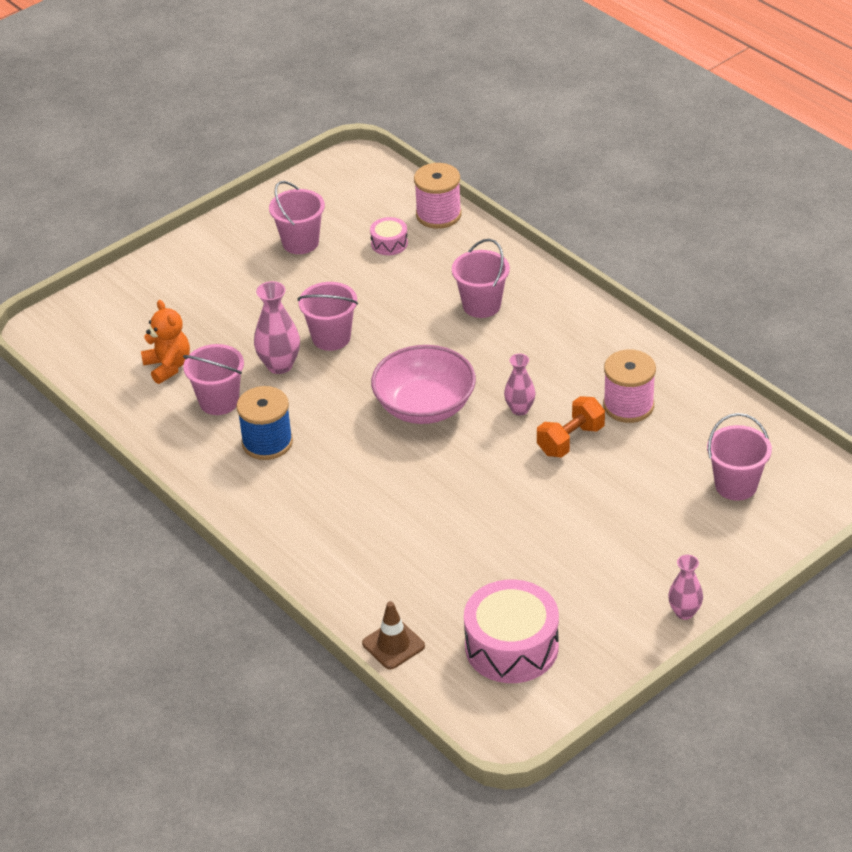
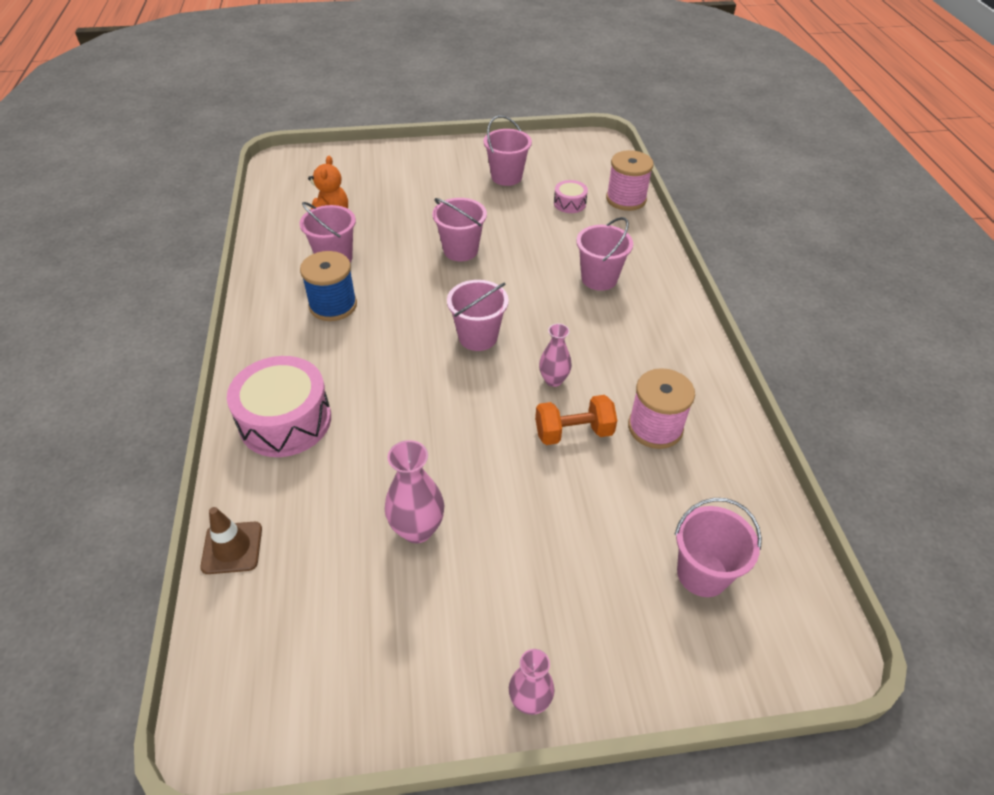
camera: 30 degrees right, 5 degrees up
pink vase [254,281,300,374] -> pink vase moved to [385,440,444,543]
pink bowl [371,345,476,424] -> pink bucket [447,280,509,351]
pink drum [464,580,559,683] -> pink drum moved to [227,356,331,457]

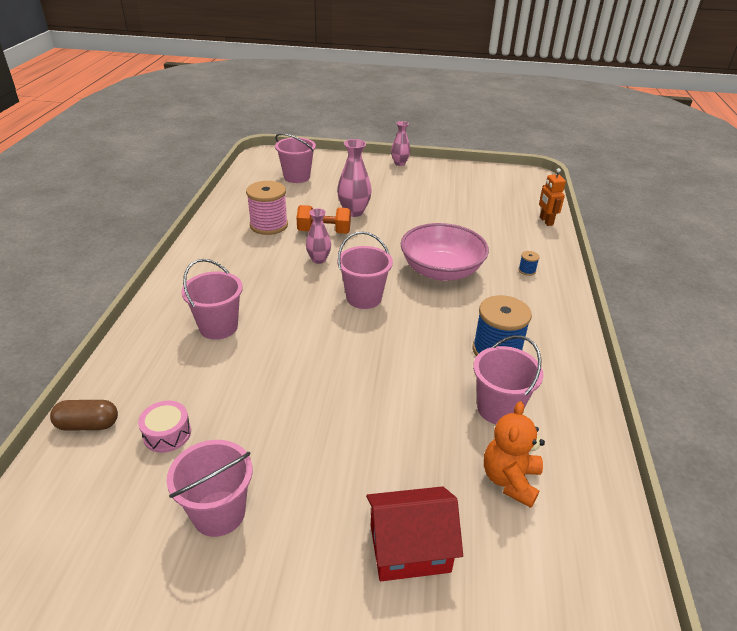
camera: 165 degrees left, 10 degrees down
brown traffic cone [200,507,262,574] -> orange robot [539,168,566,226]
pink drum [227,356,331,457] -> blue spool [518,251,540,276]
pink vase [385,440,444,543] -> pink vase moved to [337,139,372,217]
pink bucket [432,198,487,261] -> none
pink spool [606,150,654,211] -> brown capsule [50,400,118,431]
none -> red house [366,486,463,581]
none -> pink bowl [400,223,489,281]

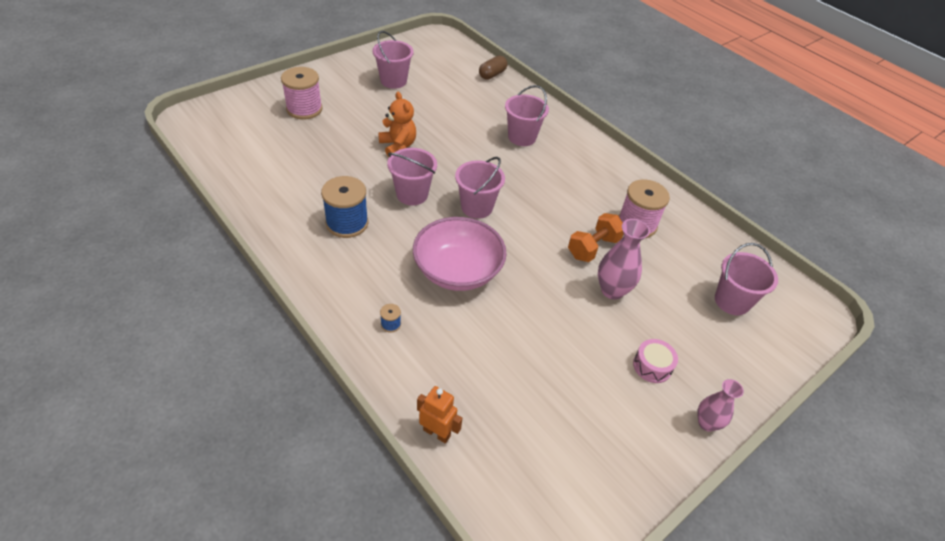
camera: 130 degrees right, 10 degrees up
pink drum [138,401,191,453] -> pink drum moved to [633,339,678,383]
pink vase [306,208,331,264] -> none
red house [366,486,463,581] -> pink spool [281,67,323,120]
pink bucket [473,335,543,424] -> pink bucket moved to [387,148,437,205]
orange teddy bear [484,401,545,508] -> orange teddy bear moved to [378,92,416,157]

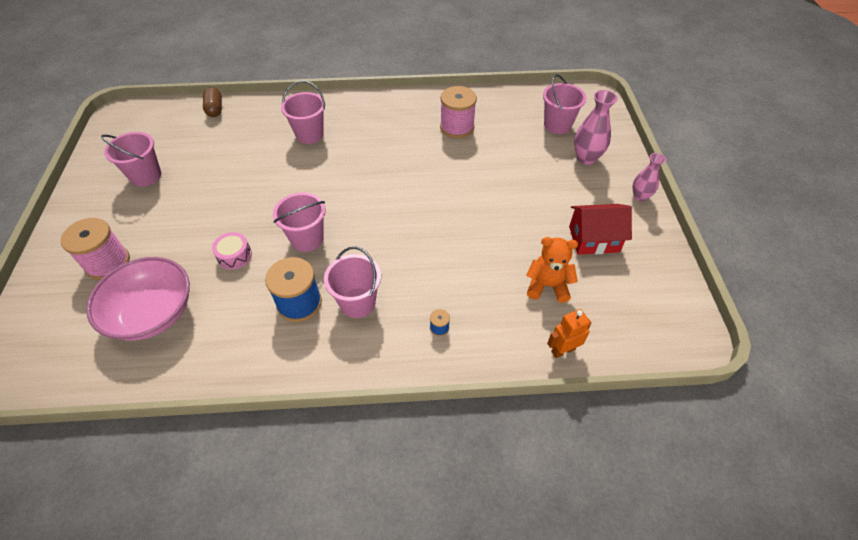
camera: 50 degrees left, 5 degrees up
orange teddy bear [378,92,416,157] -> orange teddy bear moved to [526,237,578,303]
pink bowl [413,217,507,291] -> pink bowl moved to [86,257,190,341]
pink bucket [455,157,505,219] -> pink bucket moved to [324,247,381,318]
orange dumbbell [568,213,624,262] -> none
pink vase [598,219,650,300] -> pink vase moved to [574,90,618,165]
pink drum [633,339,678,383] -> pink drum moved to [212,232,252,270]
none -> red house [569,204,632,255]

